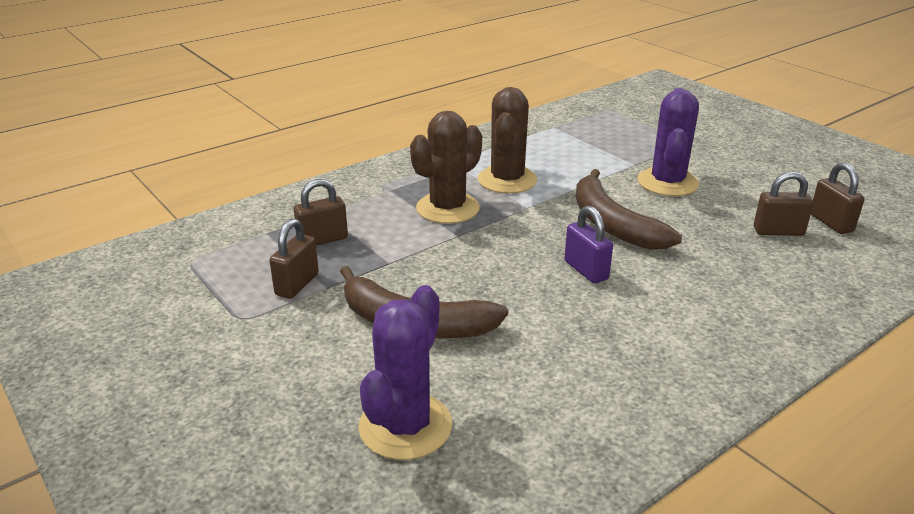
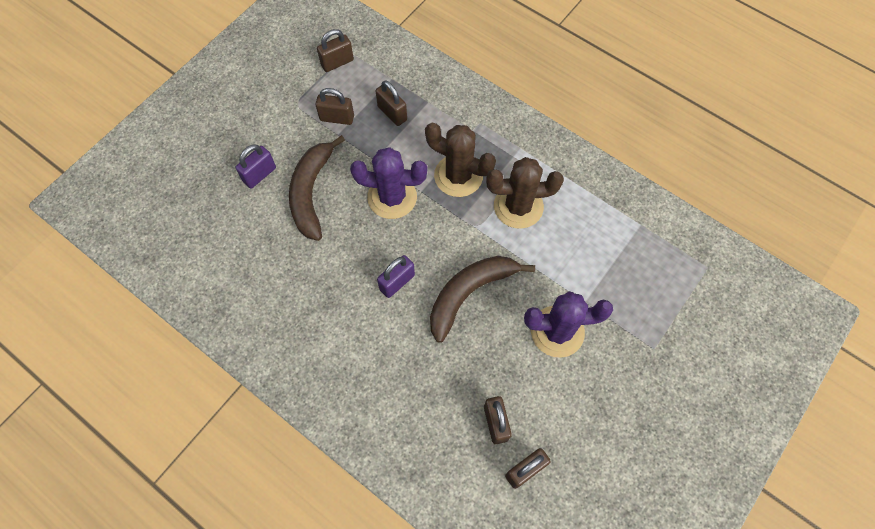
camera: 75 degrees right, 35 degrees up
purple cactus [358,285,452,460] -> purple cactus moved to [350,147,427,219]
none -> purple padlock [236,144,276,188]
none -> brown padlock [317,29,354,72]

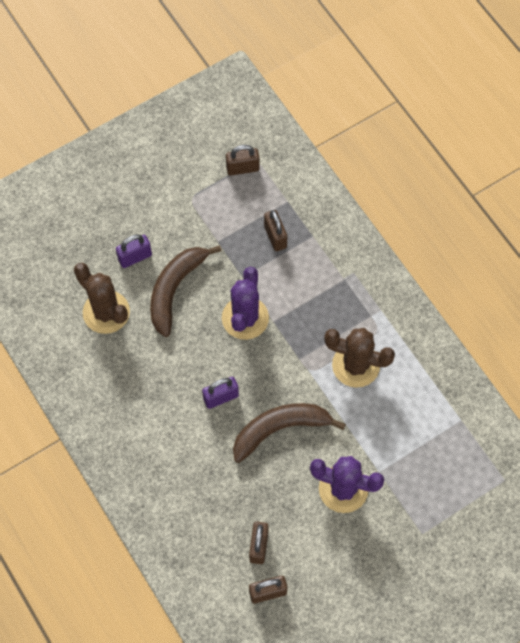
camera: 20 degrees right, 0 degrees up
brown padlock [315,88,354,125] -> none
purple cactus [350,147,427,219] -> purple cactus turned 75 degrees clockwise [222,267,269,340]
brown cactus [425,123,496,197] -> brown cactus moved to [74,263,130,334]

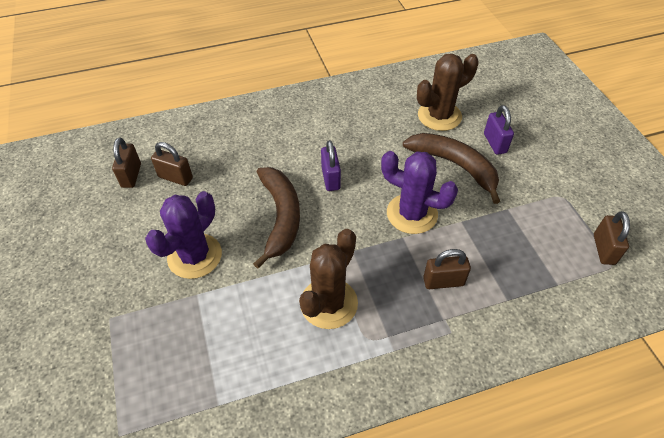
camera: 105 degrees right, 15 degrees down
brown padlock [264,210,287,251] -> brown padlock moved to [423,249,471,289]

